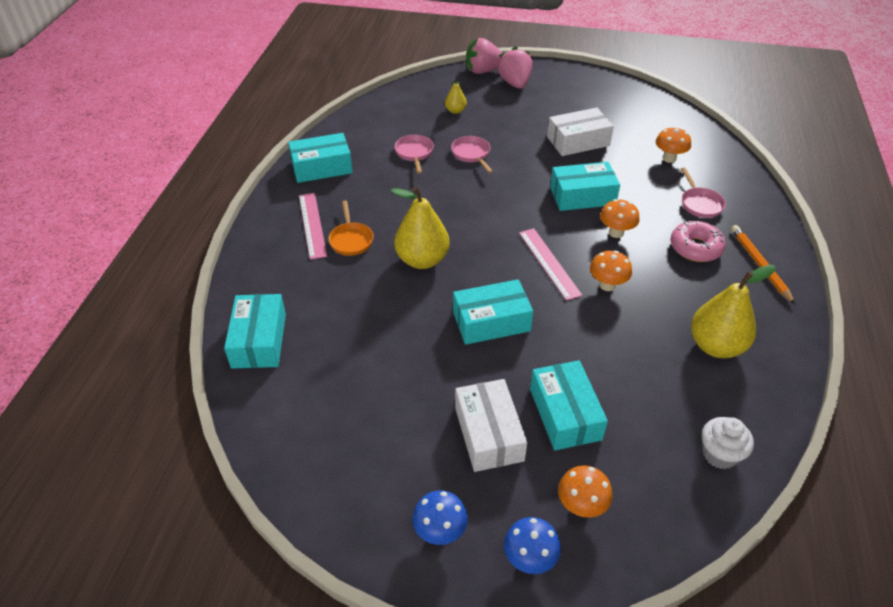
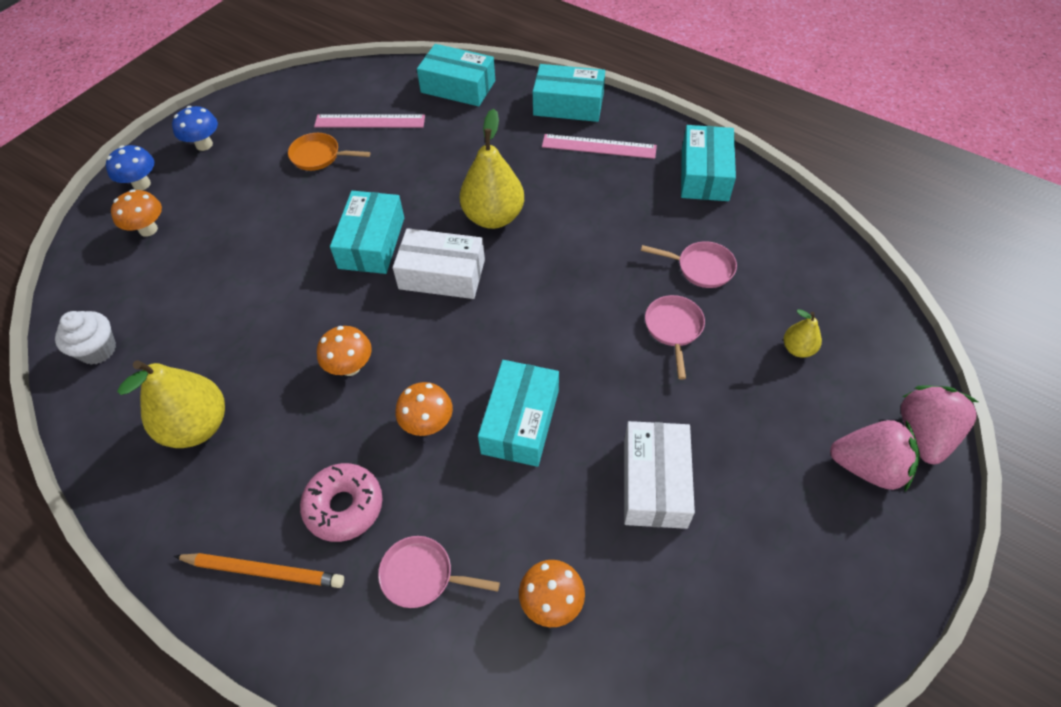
camera: 115 degrees right, 10 degrees up
orange pan [328,201,374,256] -> orange pan moved to [288,133,371,171]
pink pan [451,136,493,173] -> pink pan turned 90 degrees counterclockwise [645,295,705,379]
white box [455,379,527,472] -> white box moved to [393,228,485,299]
pink ruler [519,228,582,301] -> pink ruler moved to [314,114,425,128]
turquoise box [530,360,608,451] -> turquoise box moved to [533,64,605,122]

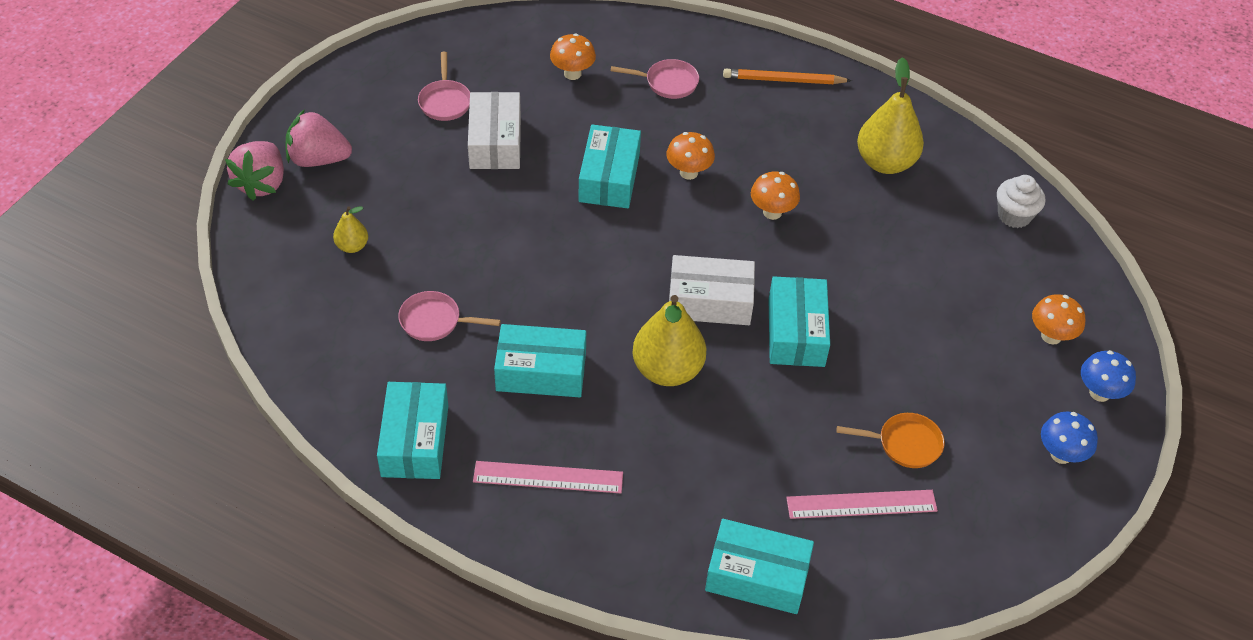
camera: 170 degrees right, 5 degrees down
pink donut [300,463,383,542] -> none
turquoise box [533,64,605,122] -> turquoise box moved to [494,324,586,397]
pink pan [645,295,705,379] -> pink pan moved to [418,52,470,121]

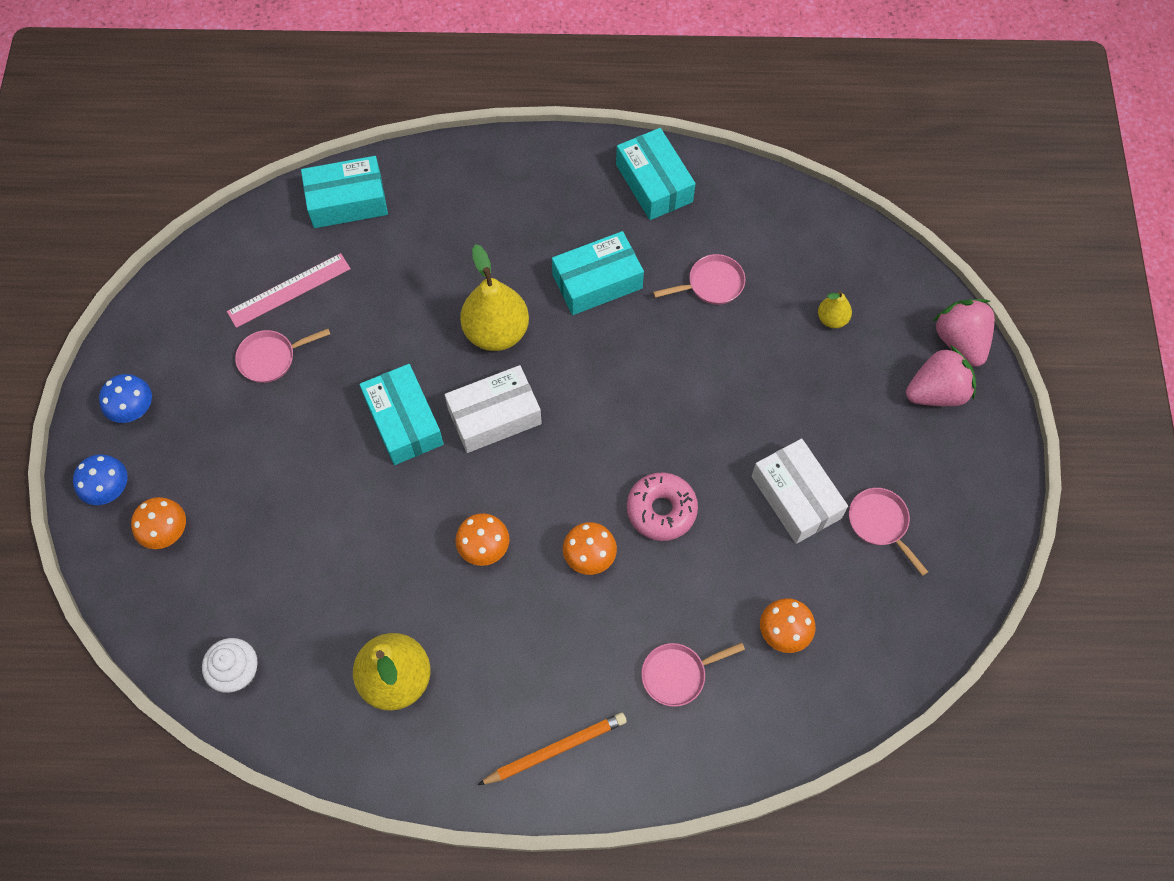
camera: 155 degrees right, 15 degrees up
pink ruler [473,461,623,493] -> none
turquoise box [578,124,641,208] -> pink donut [627,472,698,541]
orange pan [837,413,945,468] -> pink pan [235,329,330,383]

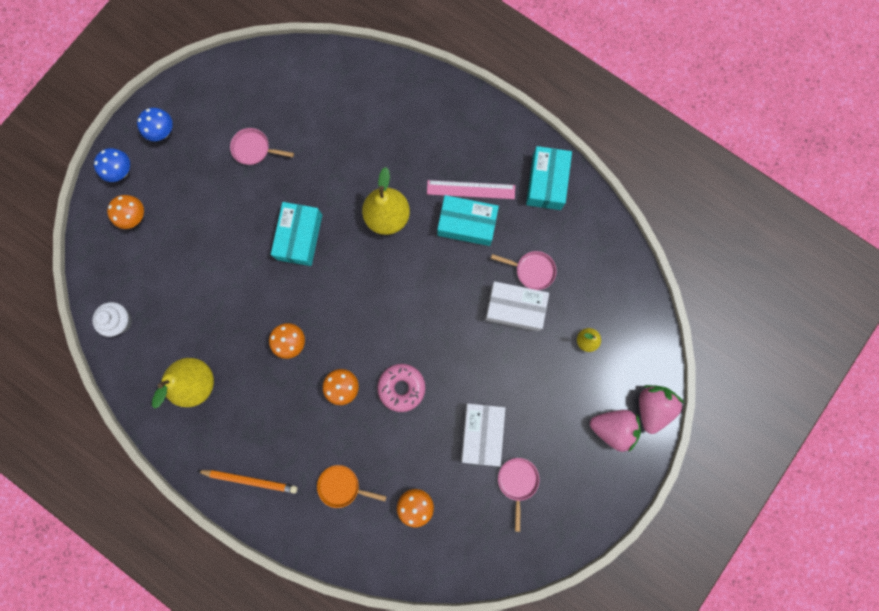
camera: 35 degrees right, 15 degrees up
pink ruler [227,253,351,328] -> pink ruler moved to [427,180,515,199]
turquoise box [301,156,388,228] -> none
white box [445,365,542,453] -> white box moved to [485,281,549,331]
pink pan [641,642,745,707] -> orange pan [317,465,387,508]

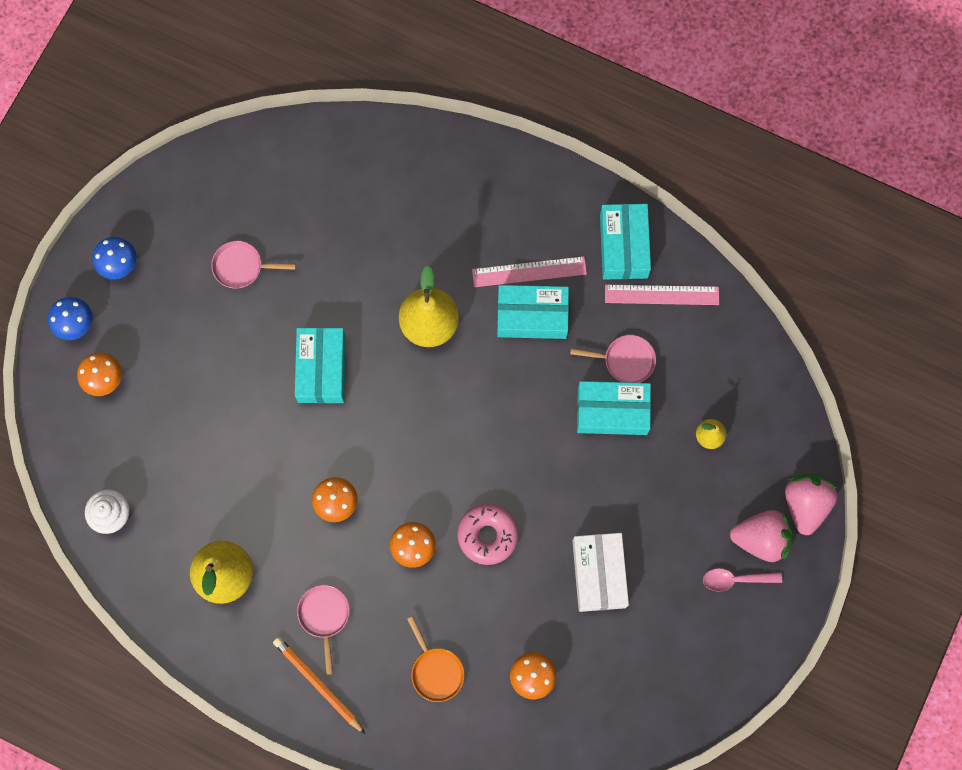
camera: 10 degrees left, 5 degrees down
orange pencil [197,470,298,494] -> orange pencil turned 135 degrees counterclockwise [273,637,365,734]
orange pan [317,465,387,508] -> orange pan turned 120 degrees counterclockwise [407,616,464,702]
white box [485,281,549,331] -> turquoise box [577,381,651,435]
pink pan [498,458,540,532] -> pink pan moved to [297,585,350,675]
none -> pink ruler [605,284,719,305]
none -> pink spoon [703,568,782,592]

